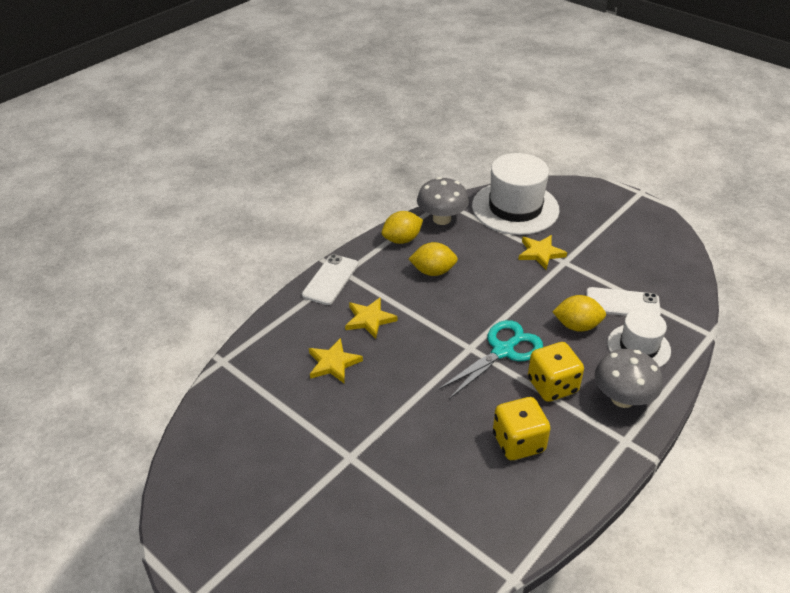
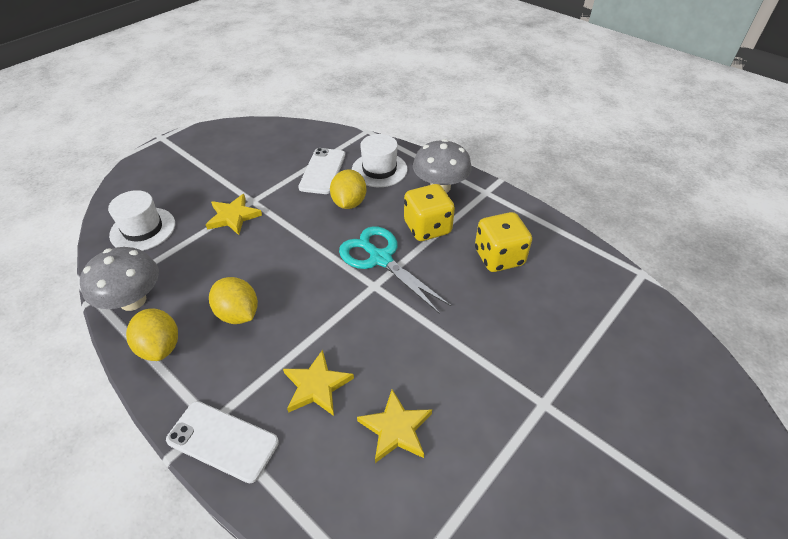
camera: 90 degrees left, 5 degrees up
yellow lemon [409,242,458,276] -> yellow lemon turned 45 degrees counterclockwise [209,277,258,324]
white hat [472,153,560,235] -> white hat [108,190,175,251], size x0.59

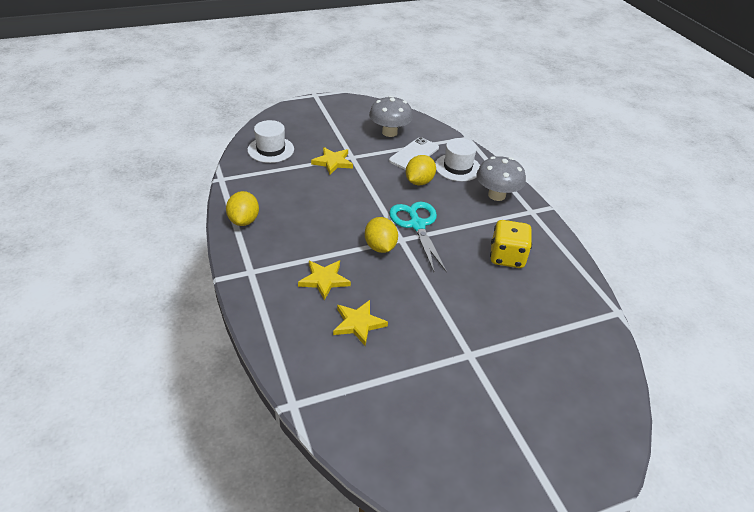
camera: 25 degrees right, 5 degrees down
grey mushroom [80,247,159,311] -> grey mushroom moved to [369,96,413,137]
white phone [166,401,279,483] -> none
yellow lemon [209,277,258,324] -> yellow lemon moved to [365,217,398,253]
yellow dice [404,184,455,241] -> none

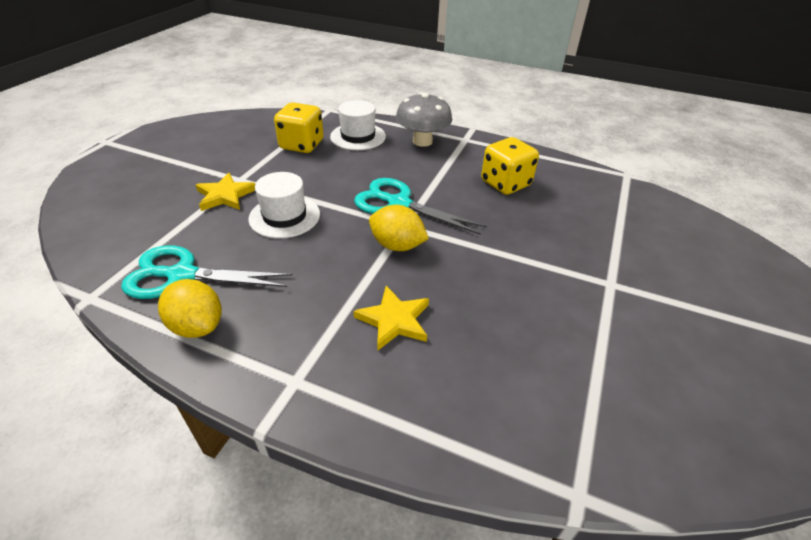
camera: 45 degrees left, 0 degrees up
white hat [247,120,294,163] -> white hat moved to [248,172,320,238]
yellow star [333,300,388,346] -> none
grey mushroom [369,96,413,137] -> none
white phone [389,137,439,170] -> yellow dice [274,102,324,153]
yellow lemon [406,155,436,185] -> none
none -> turquoise scissors [121,245,293,299]

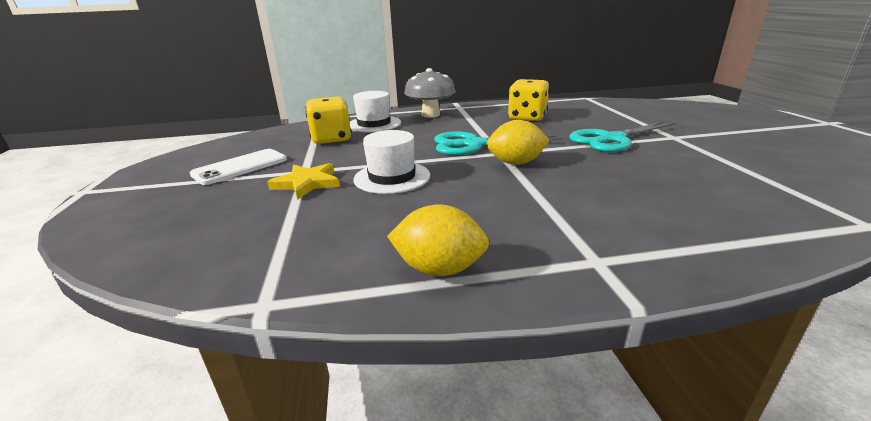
camera: 30 degrees left, 15 degrees down
turquoise scissors [121,245,293,299] -> turquoise scissors moved to [569,121,676,152]
yellow star [353,286,429,350] -> none
none -> white phone [189,149,287,185]

